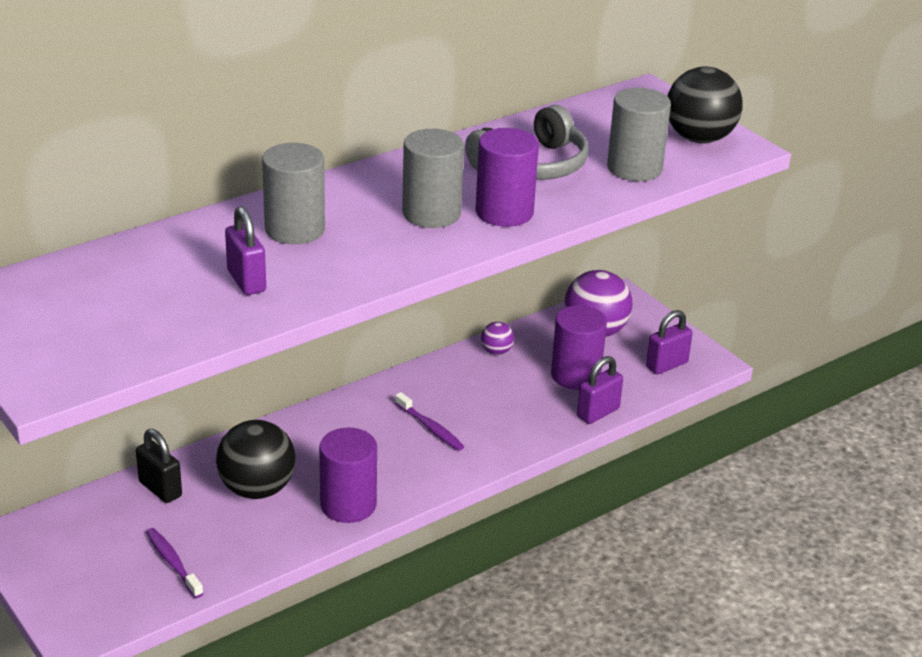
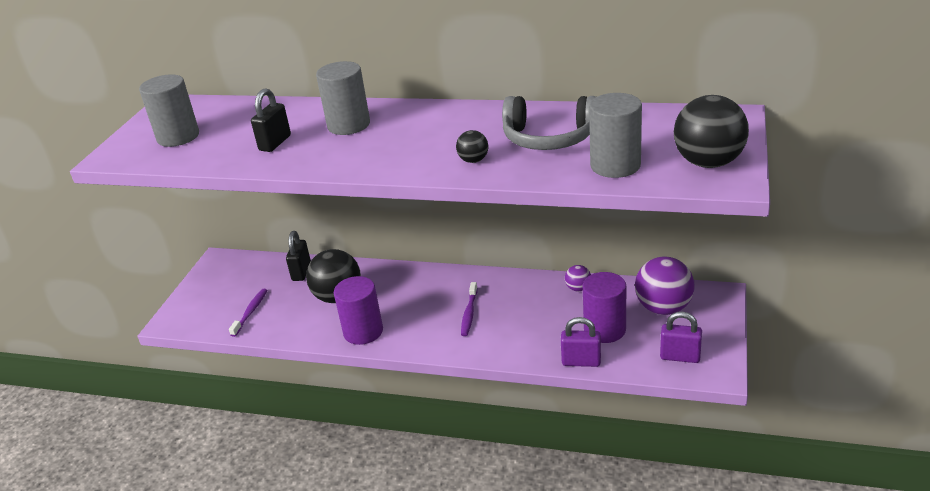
camera: 55 degrees right, 0 degrees up
purple padlock [225,206,266,295] -> black padlock [251,88,291,152]
grey cylinder [402,129,464,228] -> grey cylinder moved to [139,74,199,147]
purple cylinder [476,128,539,227] -> black ball [456,130,488,163]

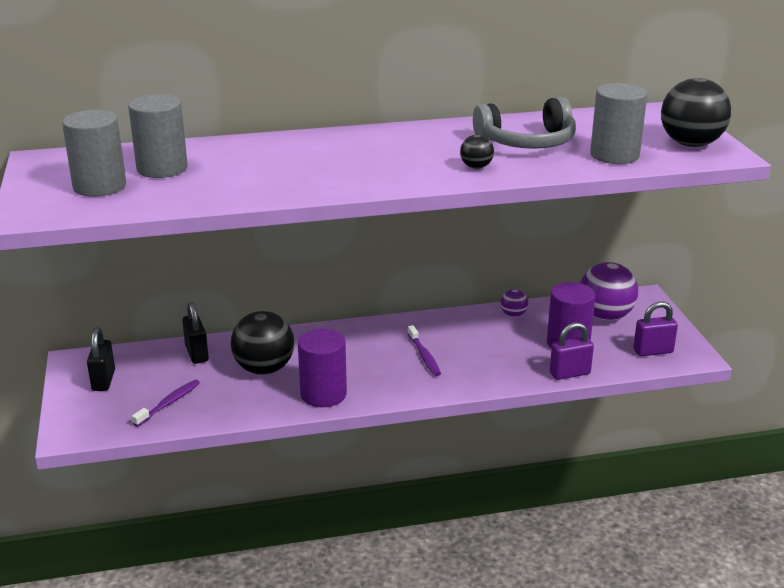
camera: 30 degrees left, 5 degrees down
purple toothbrush [229,289,267,337] -> purple toothbrush turned 45 degrees clockwise [132,380,200,427]
black padlock [251,88,291,152] -> black padlock moved to [87,328,115,391]
grey cylinder [316,61,370,135] -> grey cylinder moved to [128,94,188,178]

